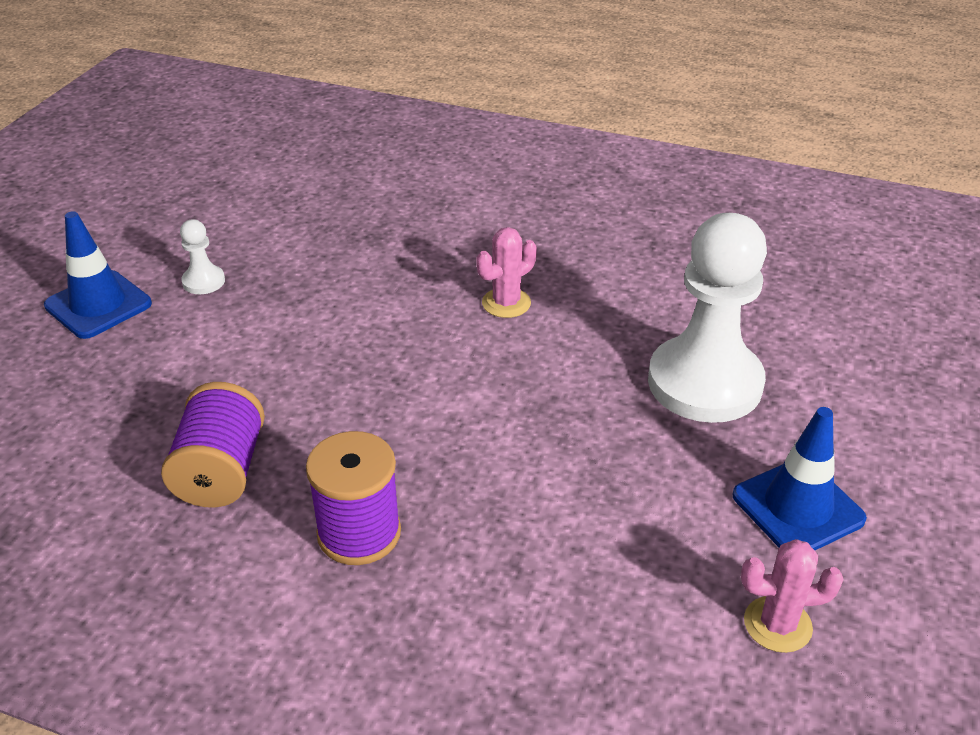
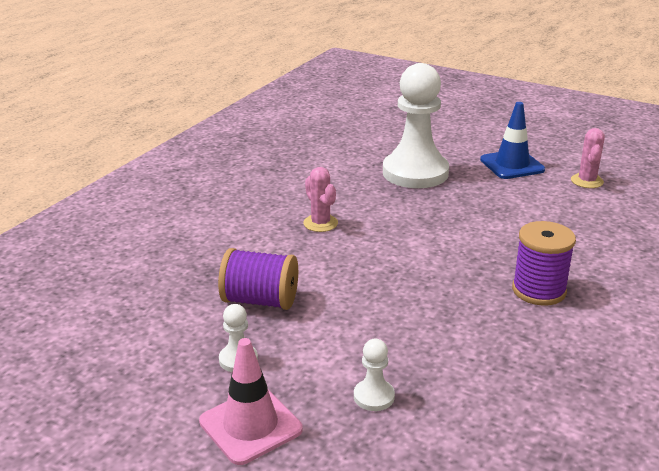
camera: 80 degrees left, 10 degrees down
blue traffic cone [44,211,152,339] -> pink traffic cone [199,338,303,465]
purple spool [161,382,265,508] -> purple spool moved to [218,248,298,310]
none -> white pawn [354,339,395,411]

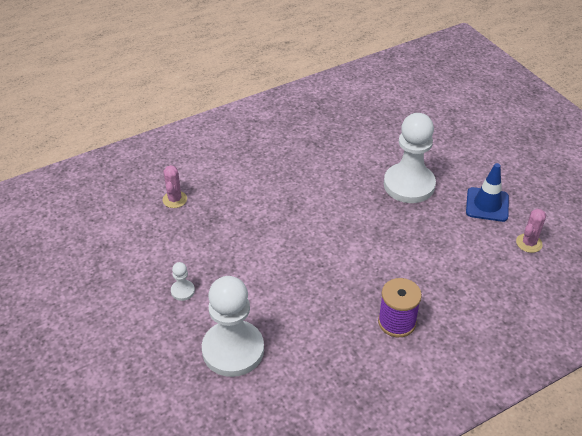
camera: 30 degrees right, 15 degrees up
pink traffic cone [199,338,303,465] -> none
purple spool [218,248,298,310] -> none
pink cactus [303,167,338,232] -> pink cactus moved to [163,165,187,208]
white pawn [354,339,395,411] -> white pawn [202,276,264,377], size x2.43

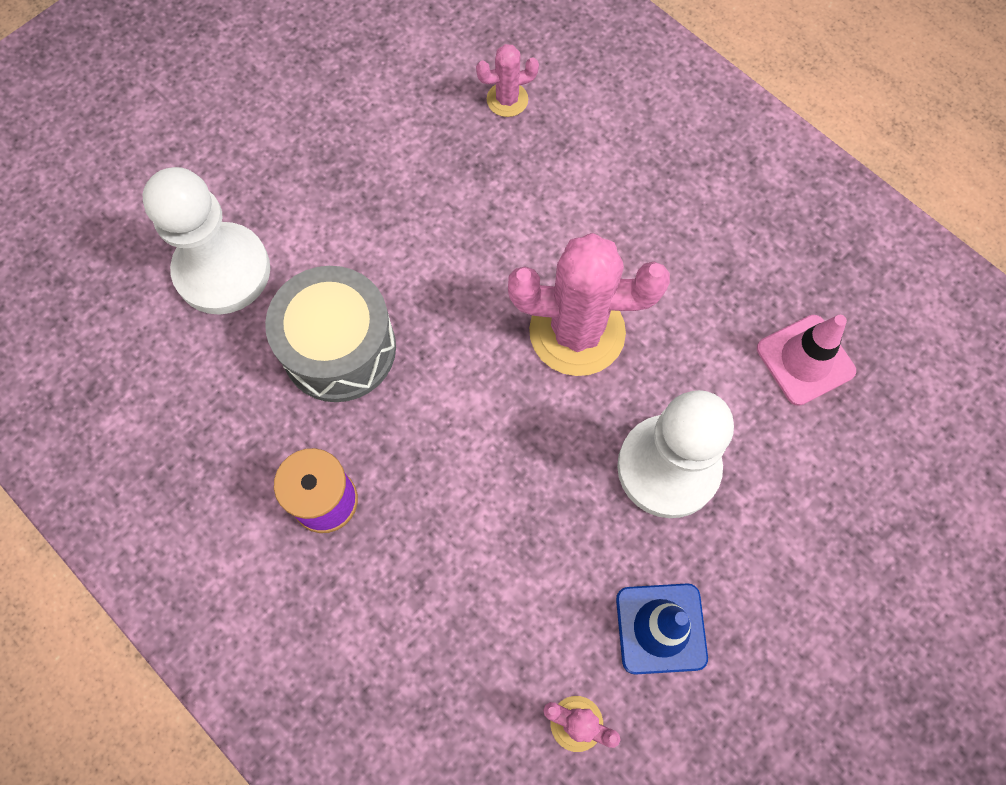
camera: 75 degrees right, 25 degrees up
white pawn [171,262,195,301] -> none
none -> grey drum [265,266,396,402]
none -> pink cactus [508,233,670,376]
none -> pink traffic cone [757,315,856,406]

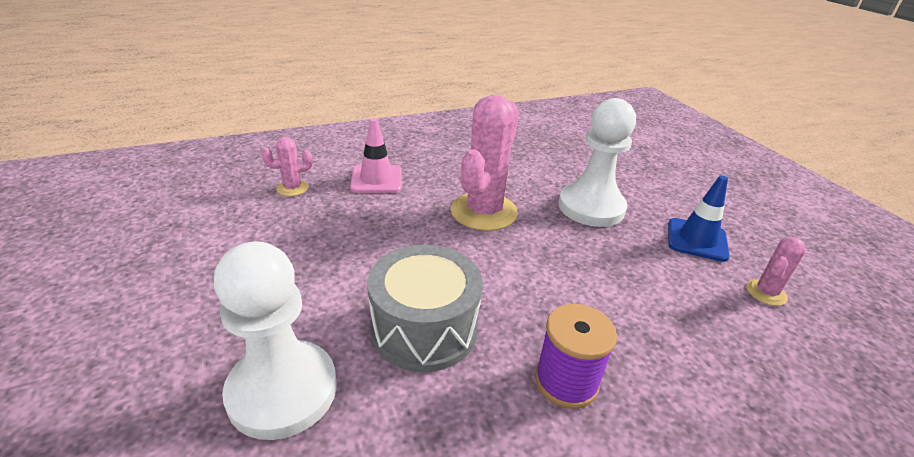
camera: 70 degrees left, 35 degrees down
pink cactus [476,44,539,117] -> pink cactus turned 60 degrees clockwise [261,137,313,196]
pink traffic cone [757,315,856,406] -> pink traffic cone moved to [350,118,402,193]

